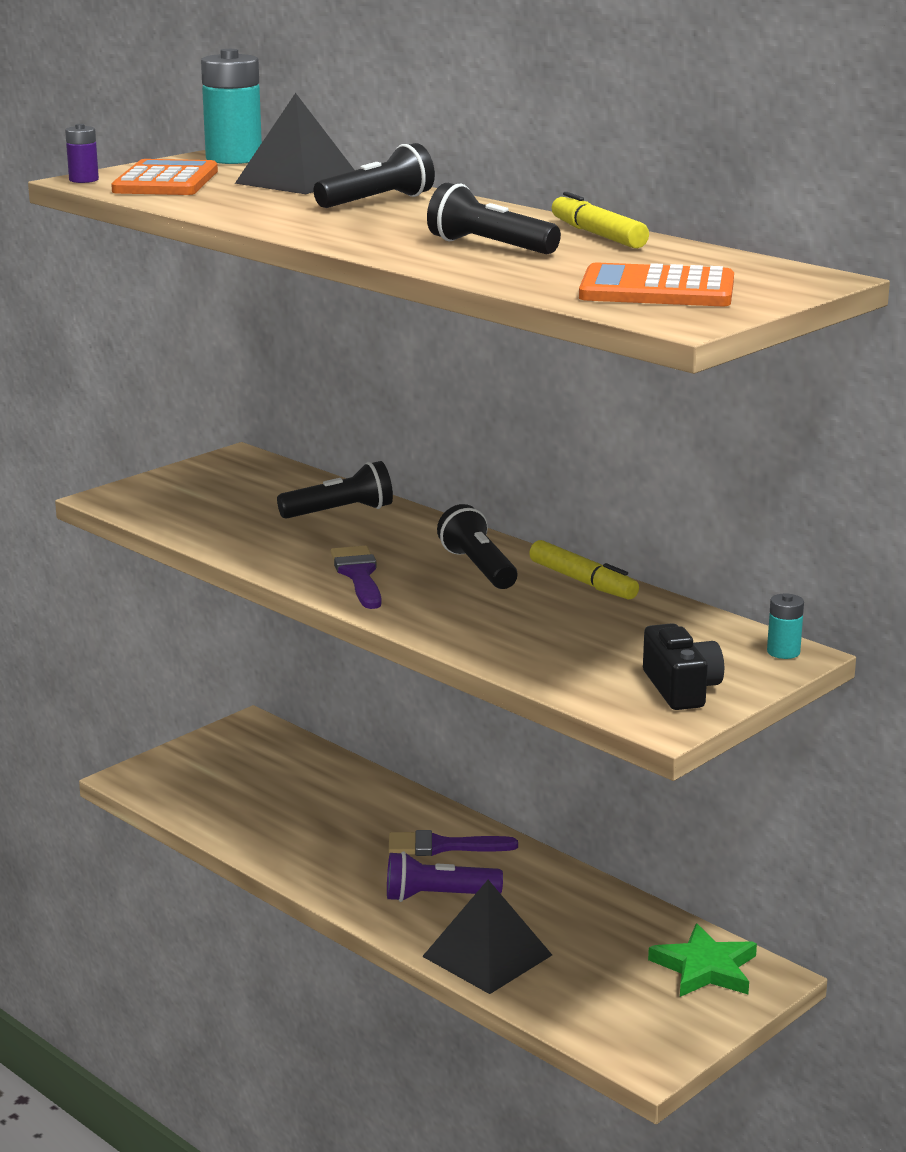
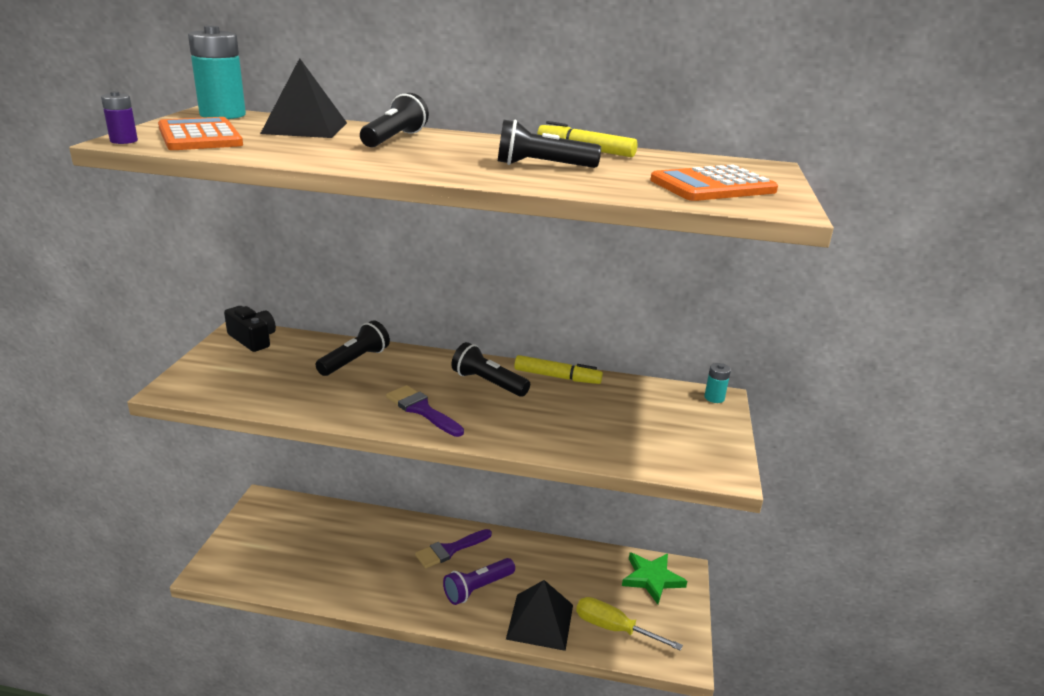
camera: 35 degrees left, 5 degrees up
black camera [643,623,724,710] -> black camera moved to [224,306,276,352]
none -> yellow screwdriver [576,597,683,651]

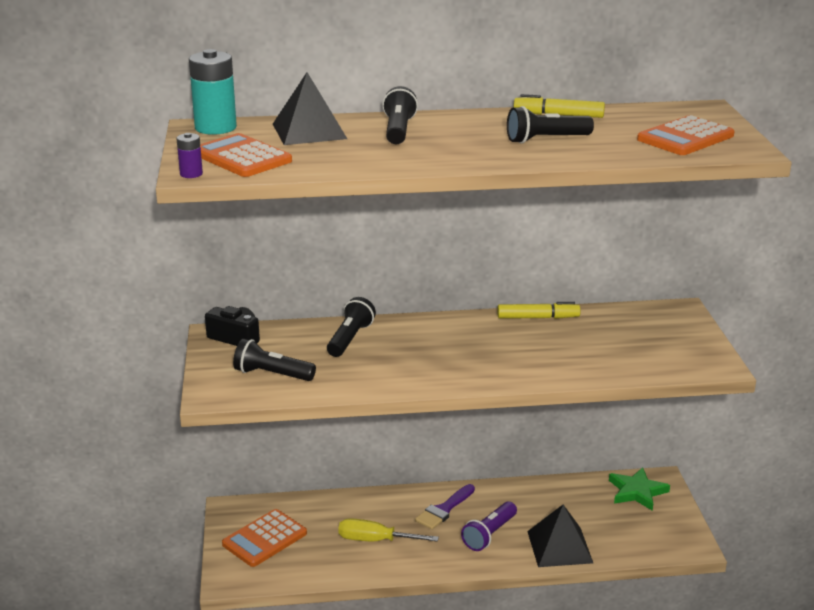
camera: 15 degrees left, 0 degrees up
purple brush [386,385,464,437] -> none
black flashlight [451,342,530,397] -> black flashlight moved to [233,339,316,381]
yellow screwdriver [576,597,683,651] -> yellow screwdriver moved to [338,518,439,542]
turquoise battery [704,363,731,403] -> none
none -> orange calculator [222,509,307,567]

